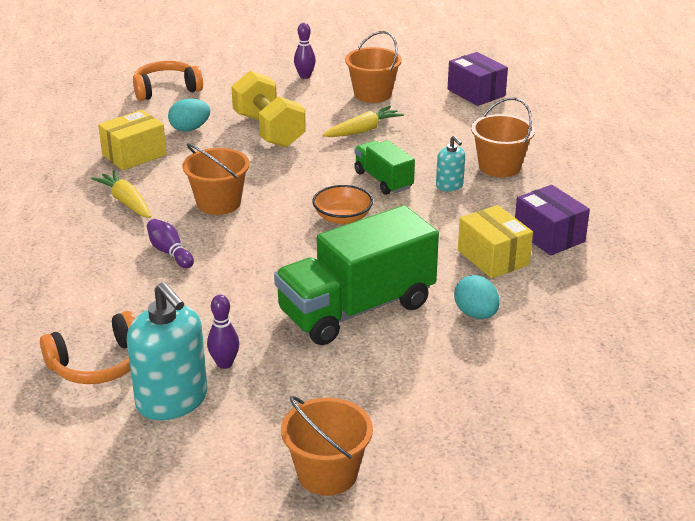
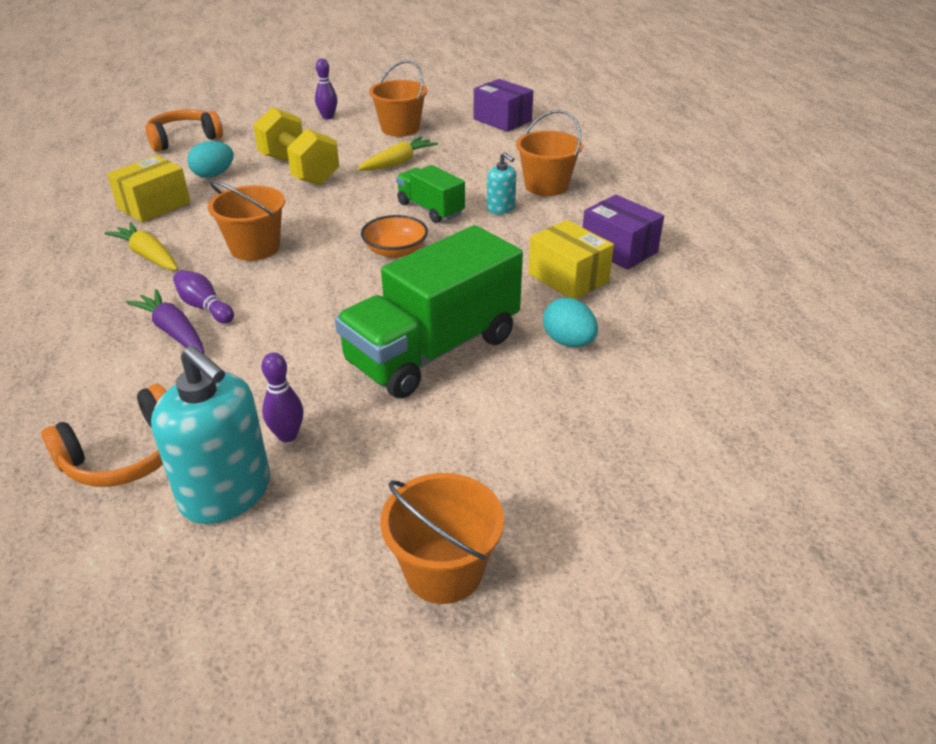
camera: 10 degrees left, 5 degrees up
none -> purple carrot [126,289,204,354]

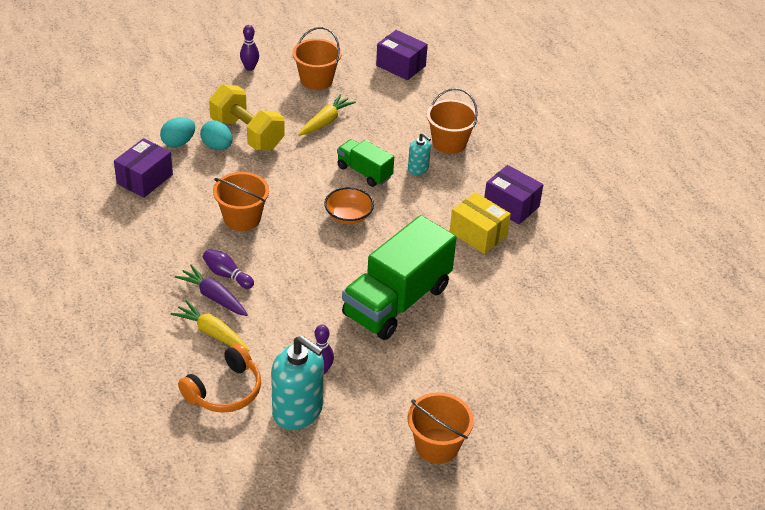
camera: 10 degrees left, 5 degrees up
yellow carrot [105,222,178,270] -> yellow carrot moved to [171,300,249,352]
yellow box [107,155,190,223] -> purple box [114,138,173,198]
orange headphones [145,109,223,152] -> none
turquoise egg [543,297,598,347] -> turquoise egg moved to [200,120,233,150]

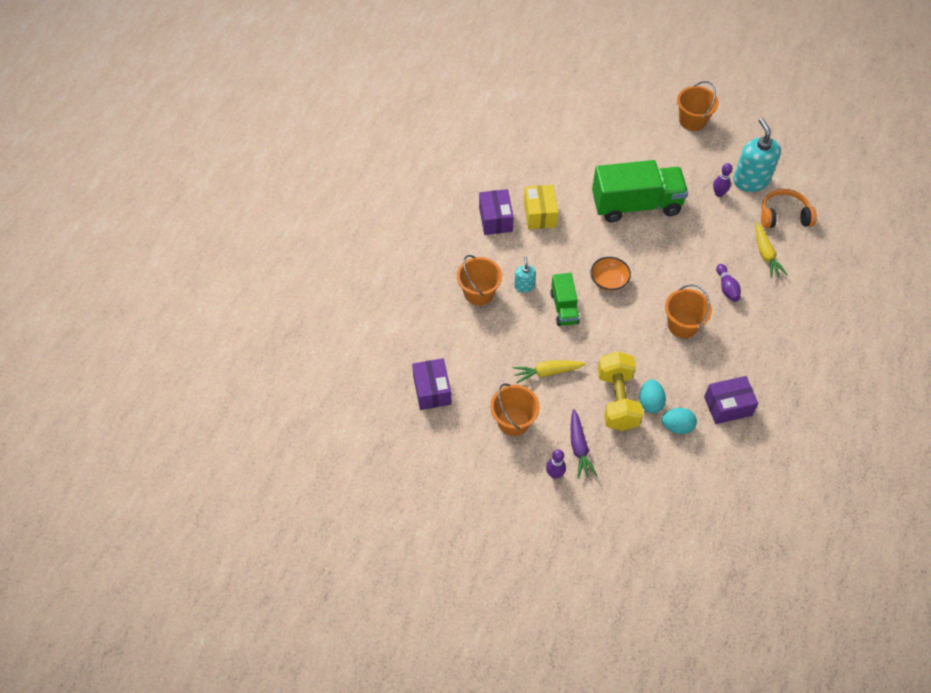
camera: 135 degrees left, 15 degrees up
purple carrot [175,264,248,316] -> purple carrot moved to [571,409,597,479]

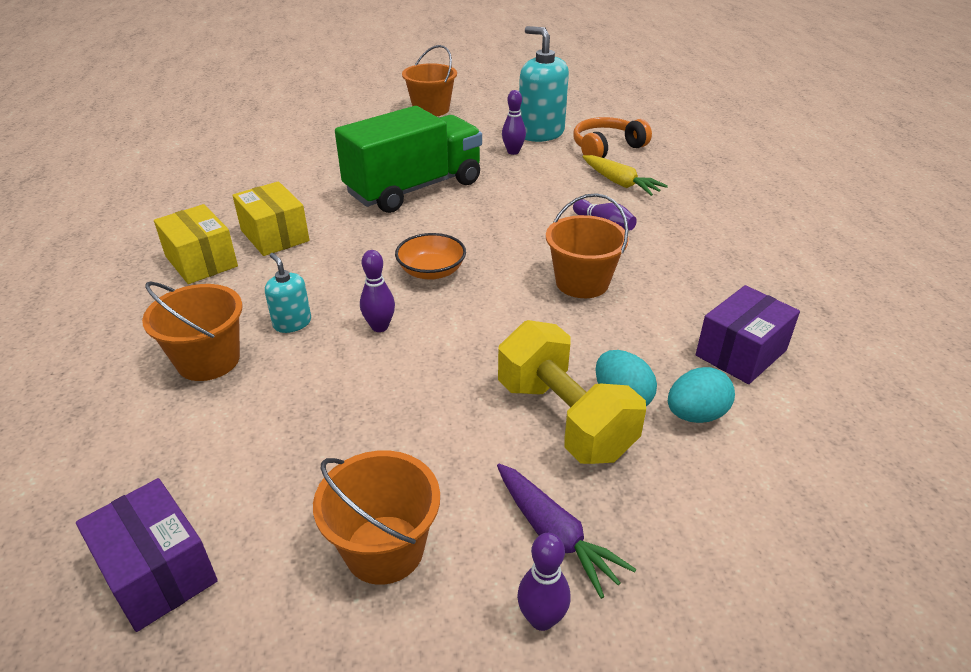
camera: 30 degrees left, 20 degrees down
purple box [479,189,514,235] -> yellow box [154,204,238,284]
yellow carrot [513,360,586,383] -> none
green truck [550,273,580,326] -> purple bowling pin [360,250,395,332]

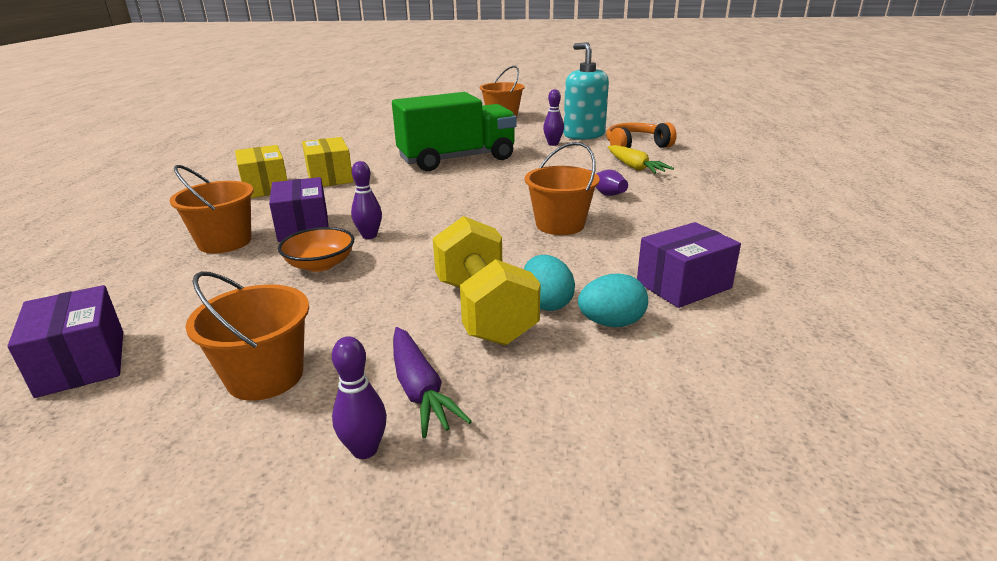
camera: 15 degrees right, 10 degrees down
turquoise soap dispenser [265,253,311,333] -> purple box [269,177,329,242]
orange bowl [395,233,466,280] -> orange bowl moved to [278,227,354,272]

